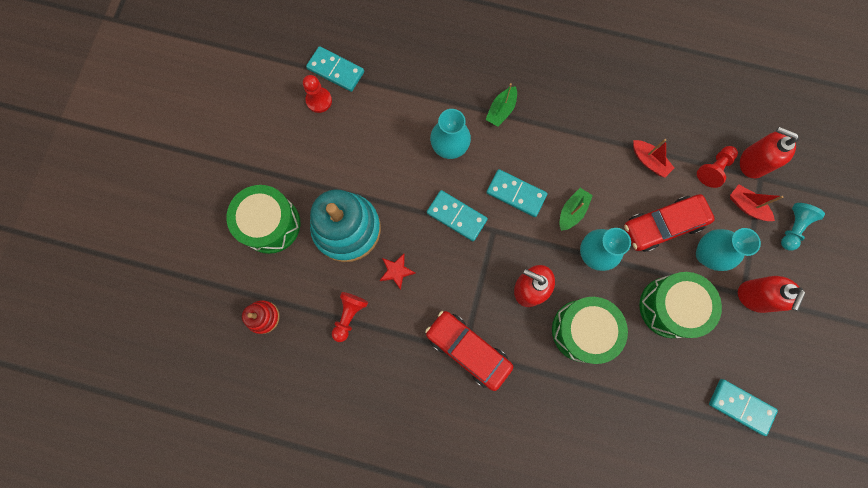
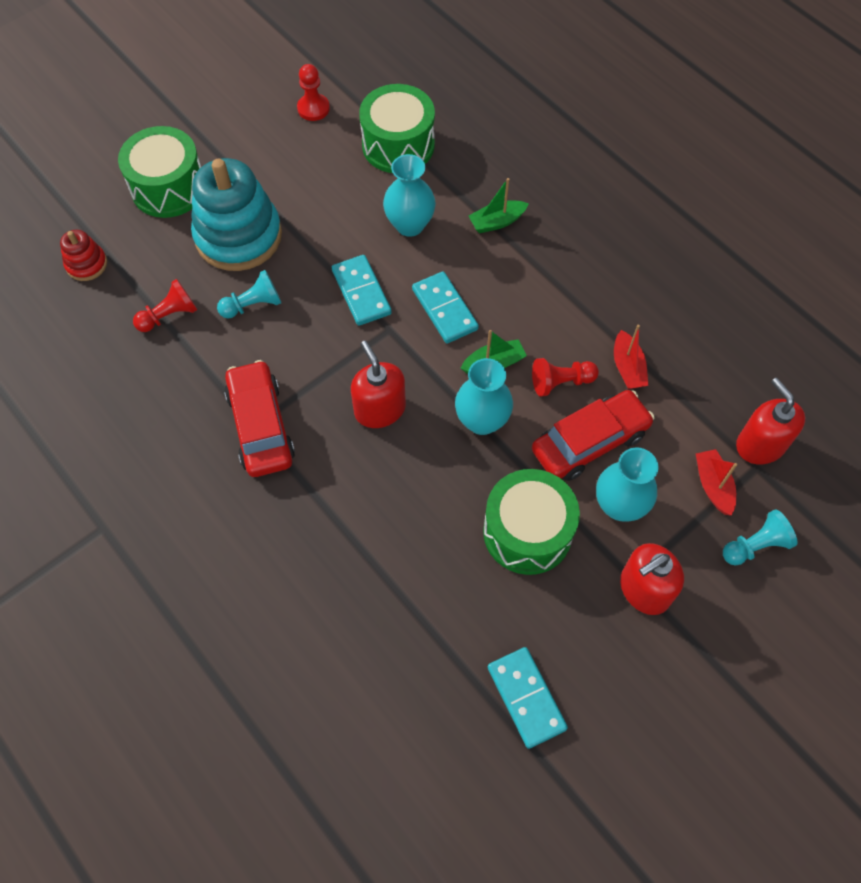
camera: 35 degrees right, 15 degrees down
turquoise domino [306,46,364,92] -> none
red star [379,254,416,290] -> turquoise pawn [217,270,281,318]
green drum [552,297,628,364] -> green drum moved to [359,84,435,173]
red car [624,194,715,252] -> red car turned 135 degrees clockwise [532,390,655,481]
red pawn [697,146,738,188] -> red pawn moved to [532,358,599,397]

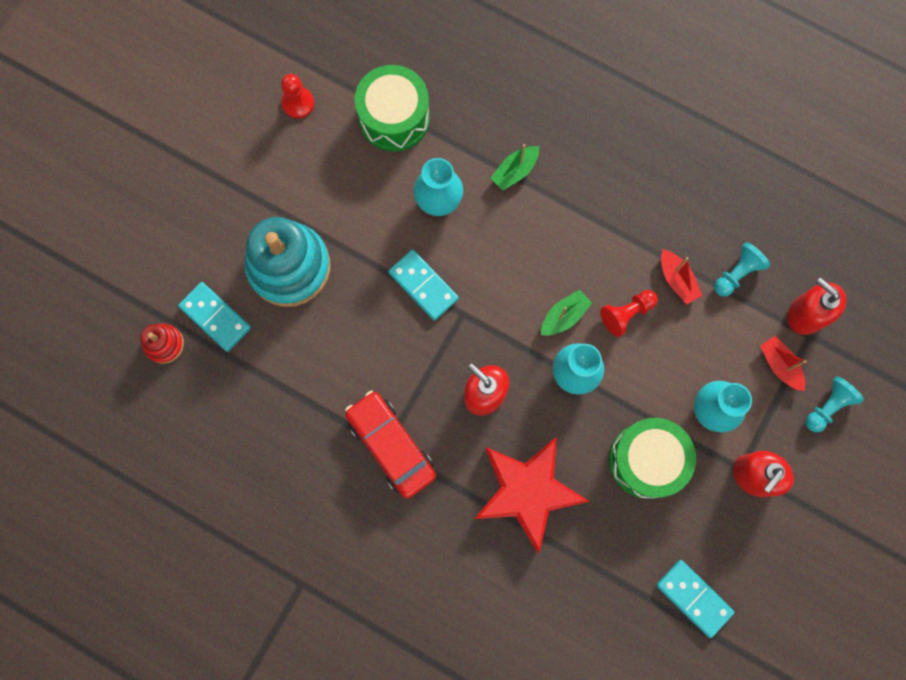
camera: 20 degrees left, 15 degrees up
green drum [118,126,201,218] -> none
red pawn [133,279,198,332] -> none
turquoise pawn [217,270,281,318] -> turquoise pawn moved to [714,242,770,297]
turquoise domino [412,271,479,343] -> turquoise domino moved to [178,282,251,352]
red car [532,390,655,481] -> none
none -> red star [474,437,590,553]

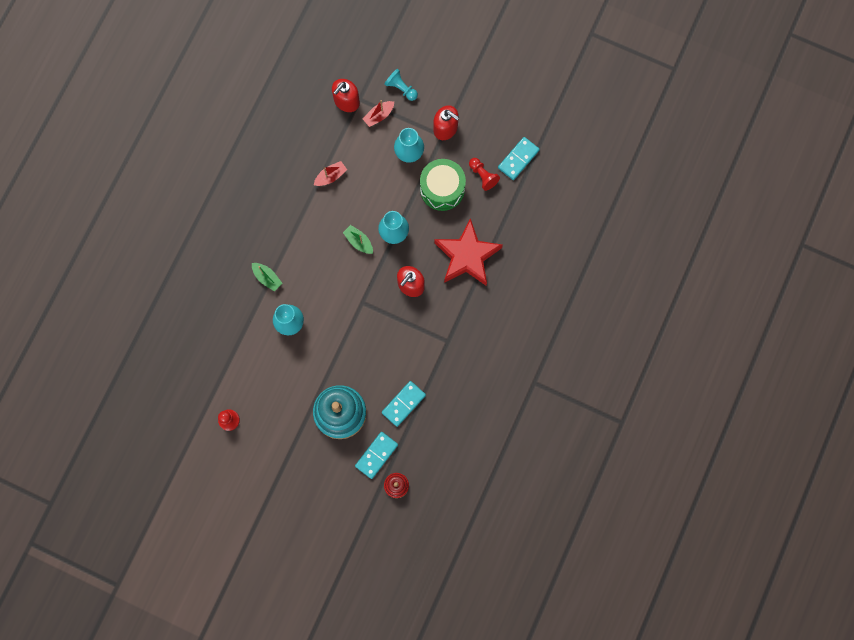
camera: 95 degrees left, 0 degrees up
red car [345,391,436,499] -> none
green drum [355,65,430,152] -> none
turquoise domino [388,250,459,321] -> turquoise domino moved to [382,381,426,427]
red pawn [600,290,658,337] -> red pawn moved to [469,158,500,191]
turquoise pawn [714,242,770,297] -> none

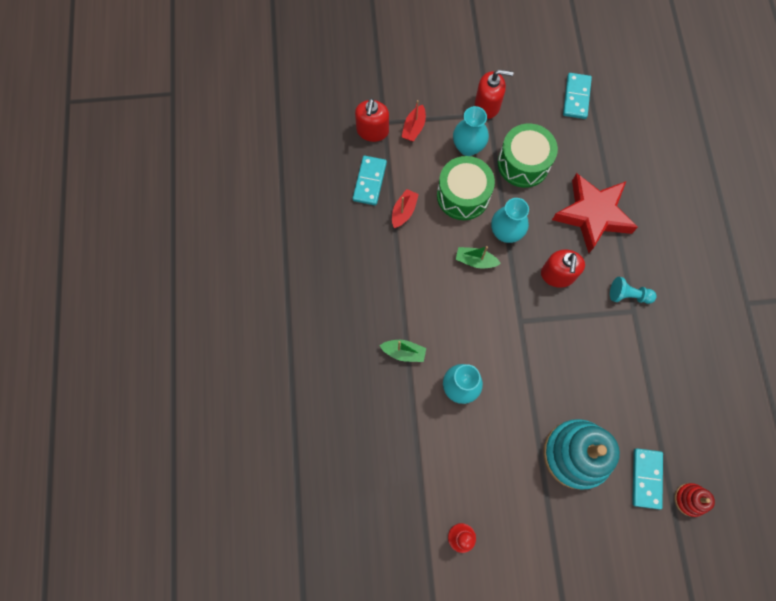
camera: 30 degrees left, 5 degrees down
turquoise domino [382,381,426,427] -> turquoise domino moved to [353,156,387,205]
turquoise pawn [384,69,418,101] -> turquoise pawn moved to [610,277,656,304]
red pawn [469,158,500,191] -> none
none -> green drum [437,156,495,220]

